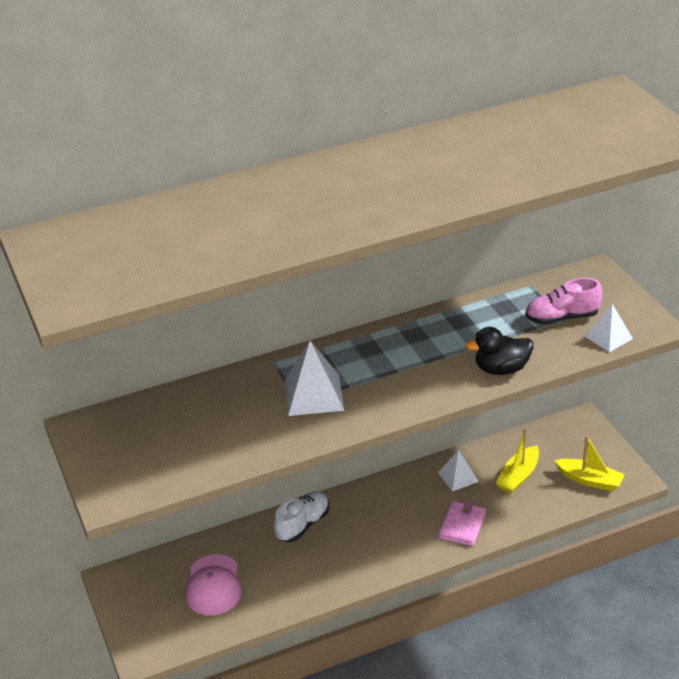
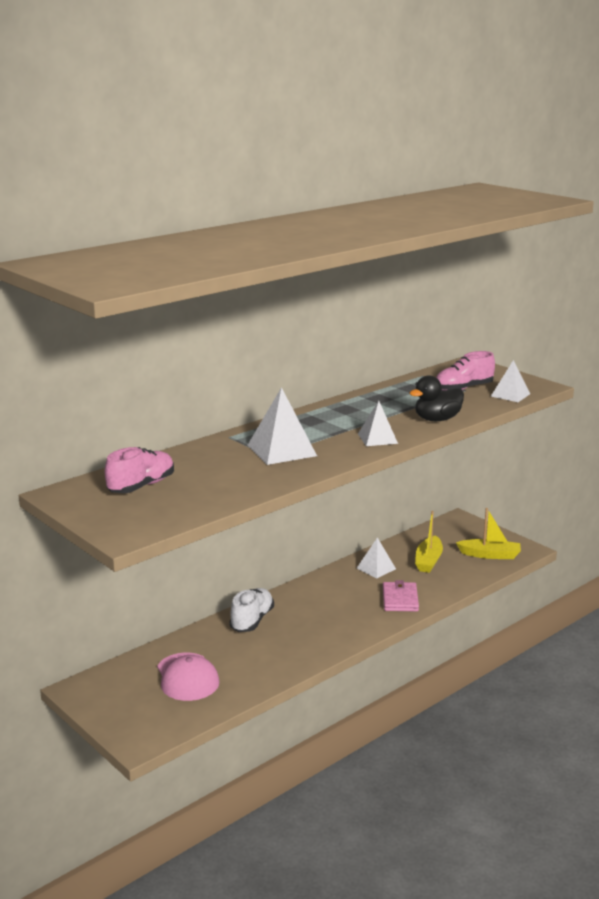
camera: 20 degrees left, 15 degrees down
none -> pink shoe [105,447,174,493]
none -> white pyramid [358,401,398,446]

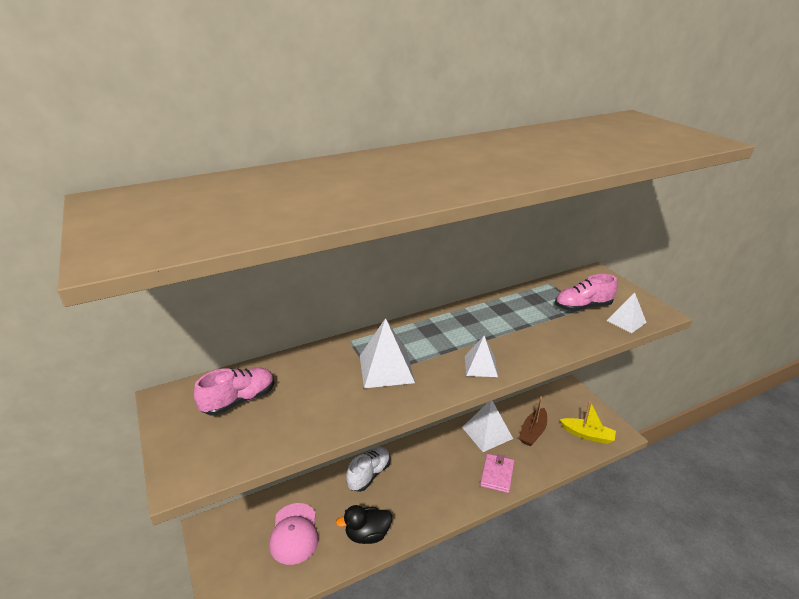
camera: 15 degrees right, 10 degrees up
white pyramid [357,538,396,578] -> white pyramid [462,401,513,452], size x1.59
black duck [409,375,464,421] -> black duck moved to [336,505,392,544]
yellow boat [415,511,443,573] -> brown boat [519,396,547,446]

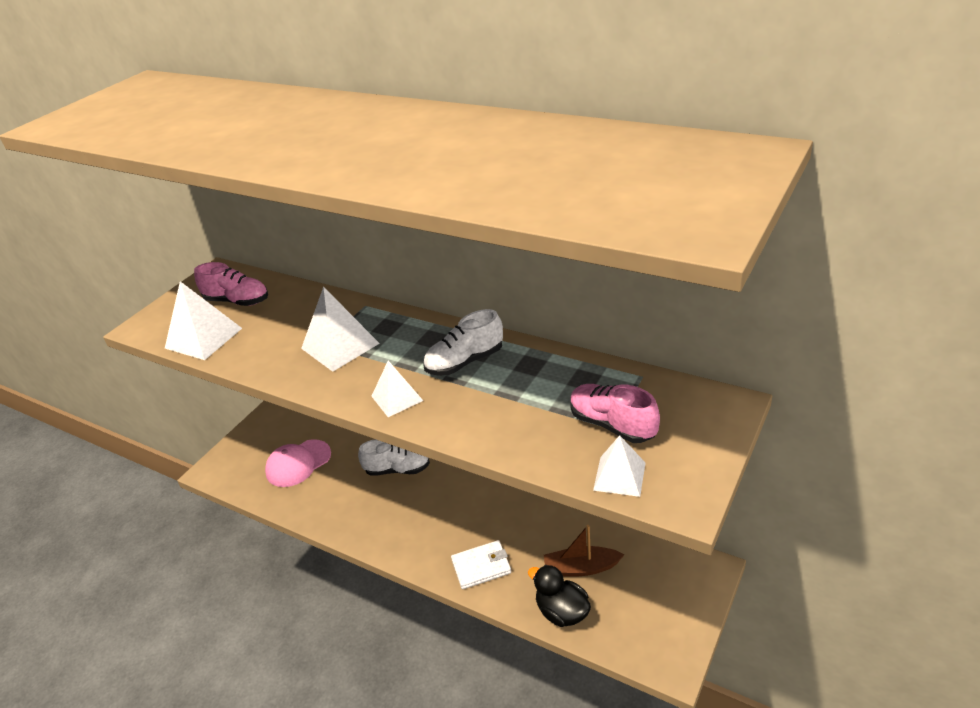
camera: 60 degrees right, 5 degrees up
black duck [336,505,392,544] -> black duck moved to [528,565,591,627]
white pyramid [462,401,513,452] -> white pyramid moved to [165,281,242,360]
pink wallet [480,454,515,493] -> white wallet [451,540,511,589]
yellow boat [560,401,616,444] -> none
none -> white shoe [423,309,503,376]

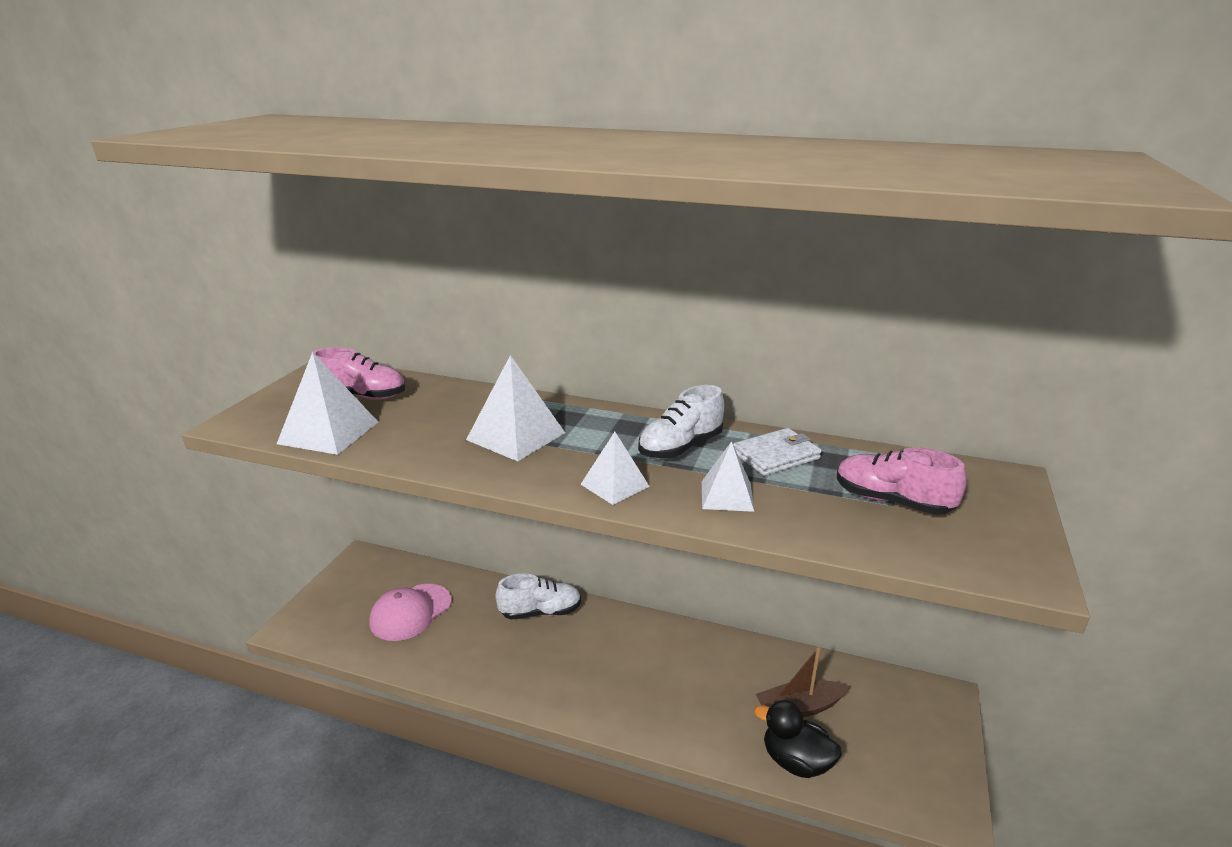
camera: 15 degrees left, 10 degrees down
white wallet [451,540,511,589] -> white wallet moved to [733,428,822,476]
white pyramid [593,435,645,497] -> white pyramid moved to [702,441,754,512]

